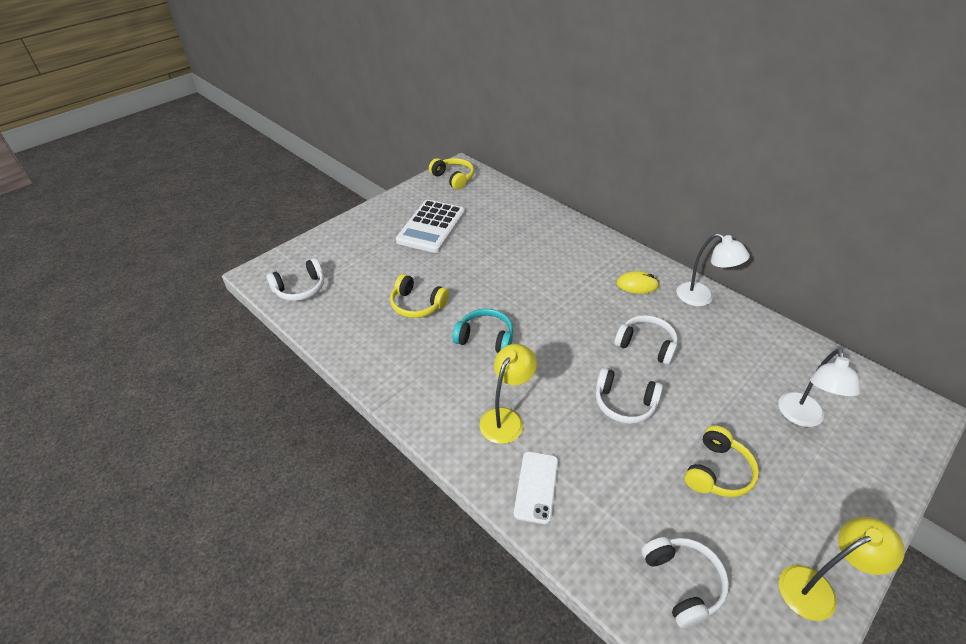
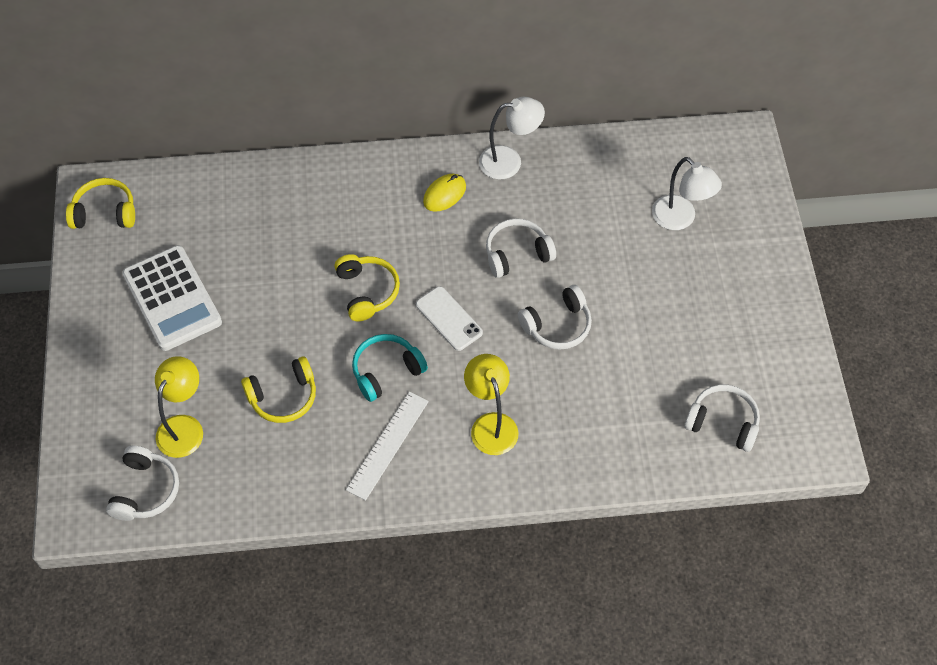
camera: 50 degrees left, 15 degrees up
white phone [514,451,558,524] -> white phone moved to [416,286,483,351]
yellow headphones [684,426,759,497] -> yellow headphones moved to [335,254,400,321]
yellow lamp [779,517,905,621] -> yellow lamp moved to [155,356,203,458]
none -> white ruler [346,392,429,501]

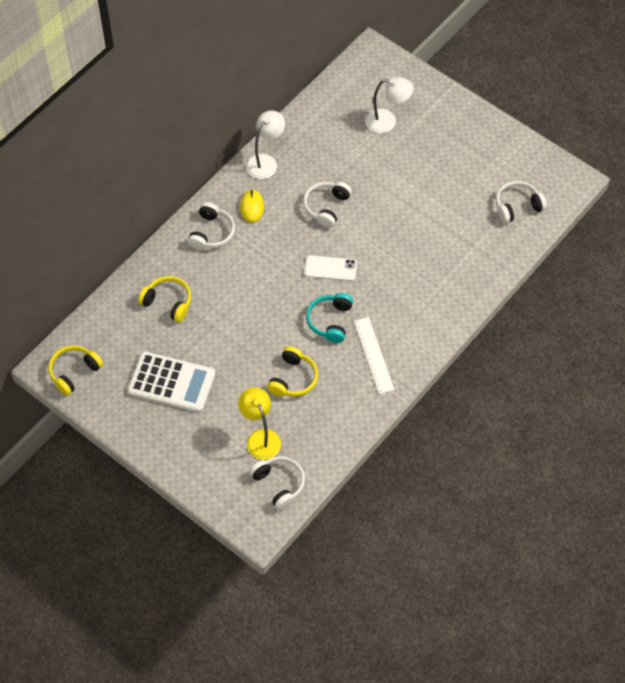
camera: 45 degrees left, 0 degrees up
yellow headphones [335,254,400,321] -> yellow headphones moved to [138,276,191,322]
yellow lamp [464,354,518,455] -> none
white headphones [518,285,592,350] -> white headphones moved to [188,202,235,250]

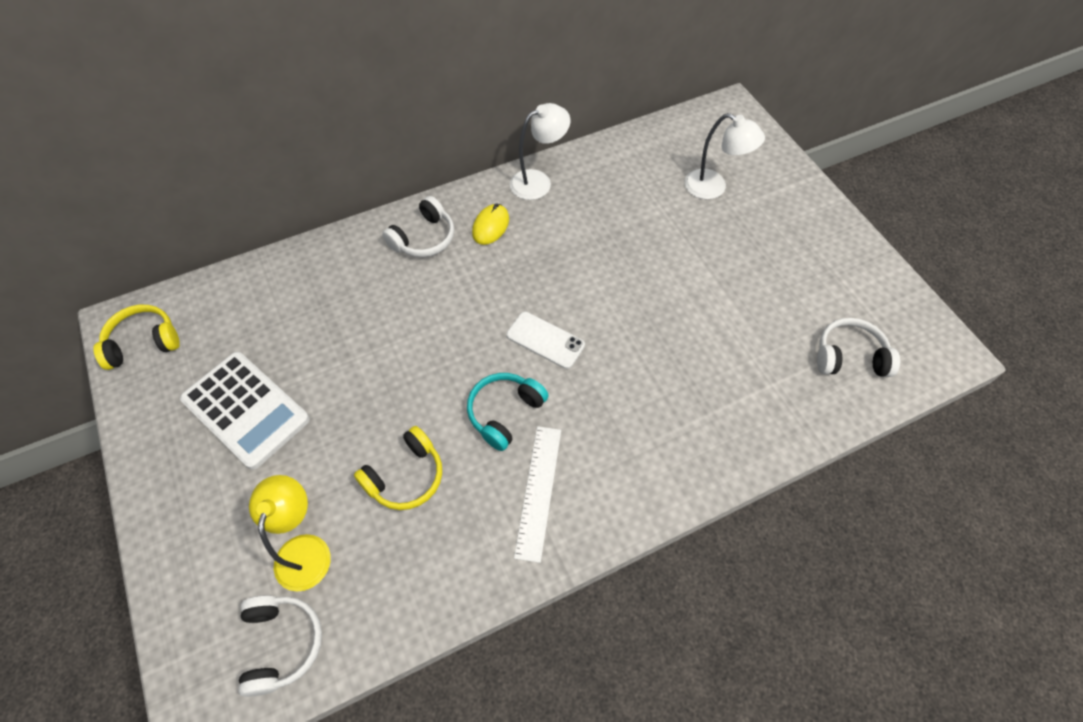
camera: 25 degrees right, 0 degrees up
yellow headphones [138,276,191,322] -> none
white headphones [303,182,352,228] -> none

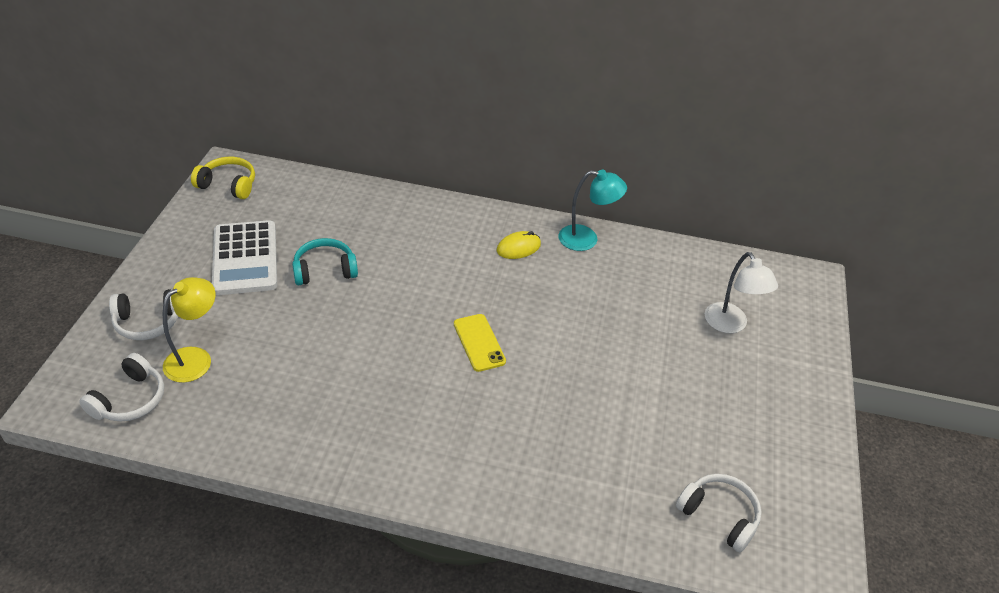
camera: 35 degrees right, 15 degrees down
yellow headphones [354,426,442,510] -> none
white headphones [382,196,454,257] -> white headphones moved to [109,289,178,340]
turquoise headphones [467,373,549,451] -> turquoise headphones moved to [292,238,358,285]
white phone [506,312,585,369] -> yellow phone [454,314,506,372]
white lamp [510,103,570,200] -> turquoise lamp [559,170,627,251]
white ruler [514,426,561,563] -> none

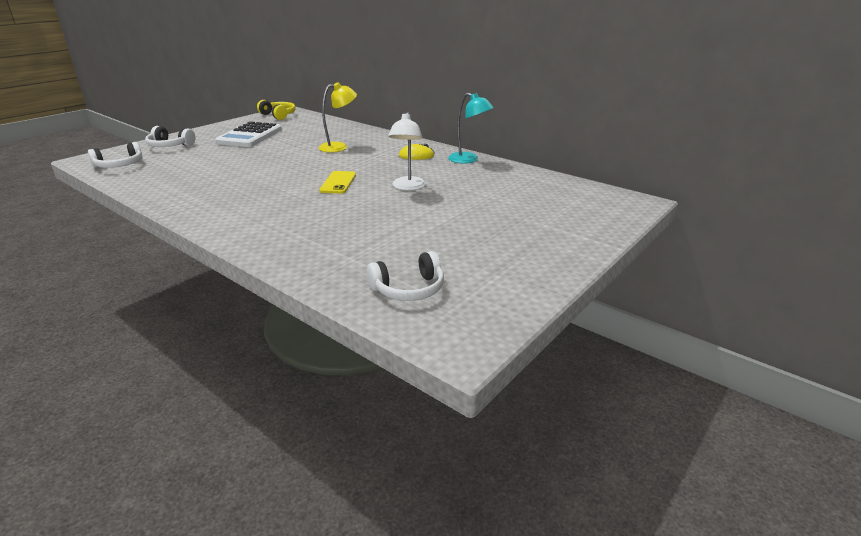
camera: 30 degrees right, 15 degrees down
yellow lamp [163,277,215,383] -> yellow lamp moved to [319,82,357,152]
turquoise headphones [292,238,358,285] -> none
white headphones [676,474,762,552] -> white headphones turned 90 degrees clockwise [367,251,444,301]
white lamp [705,252,778,333] -> white lamp moved to [388,112,426,191]

